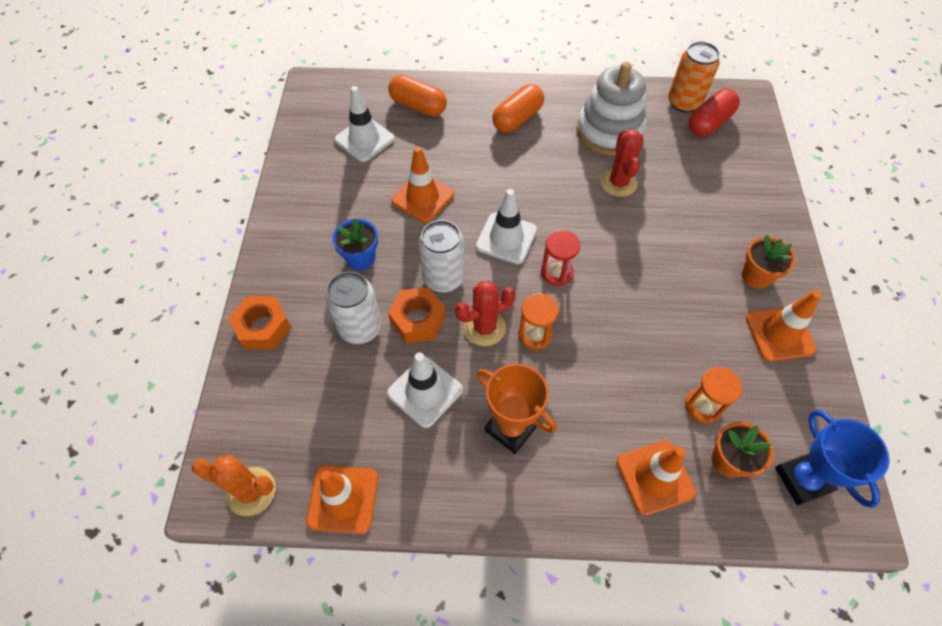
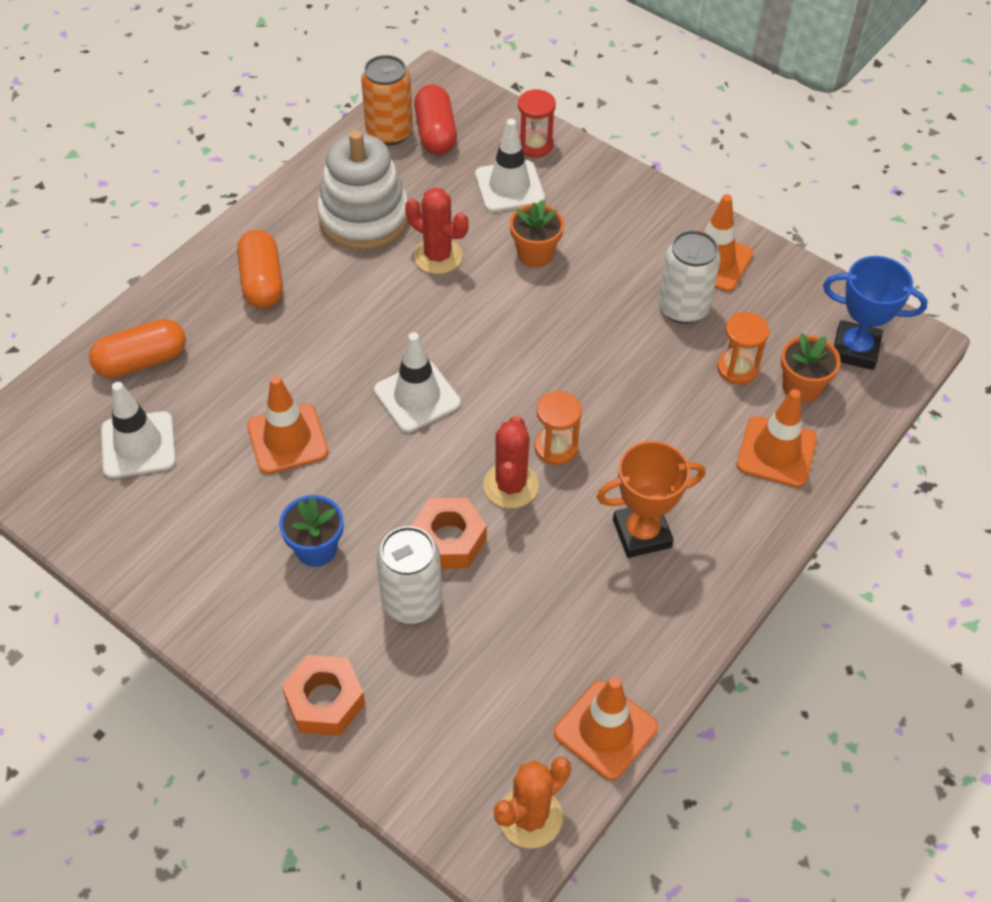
camera: 55 degrees left, 5 degrees down
white traffic cone [387,352,463,428] -> white traffic cone moved to [475,119,545,212]
white can [418,220,465,292] -> white can moved to [658,230,721,324]
red hourglass [541,230,581,286] -> red hourglass moved to [518,89,556,158]
orange flower pot [742,235,796,289] -> orange flower pot moved to [510,200,564,268]

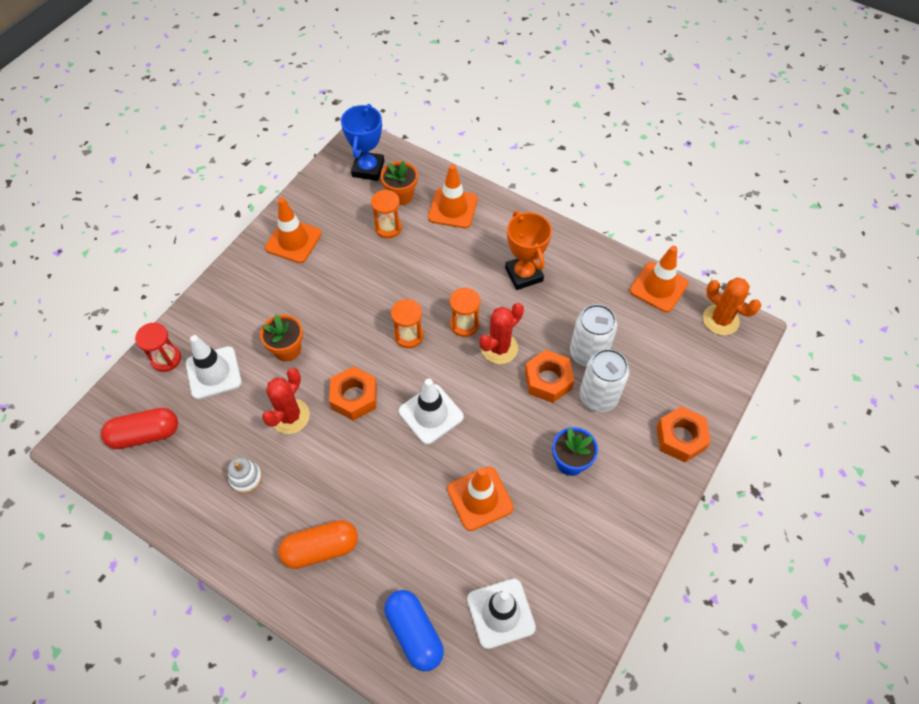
camera: 95 degrees left, 5 degrees up
orange capsule [89,319,186,378] -> blue capsule [385,590,444,671]
white stacking toy [317,130,408,250] -> white stacking toy [228,457,262,494], size x0.42
orange can [361,55,413,146] -> none
red cactus [483,416,539,508] -> red cactus turned 45 degrees counterclockwise [479,303,524,364]
white can [658,230,721,324] -> white can moved to [570,304,617,367]
none -> orange nut [329,366,377,421]
none -> orange hourglass [391,299,424,348]

